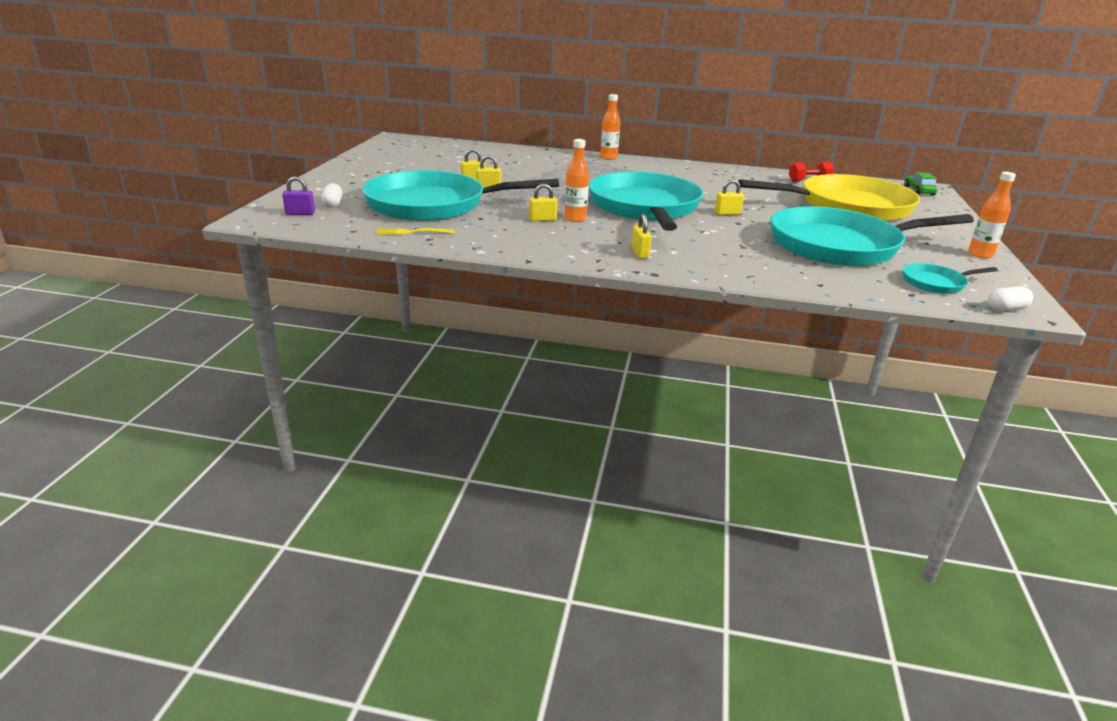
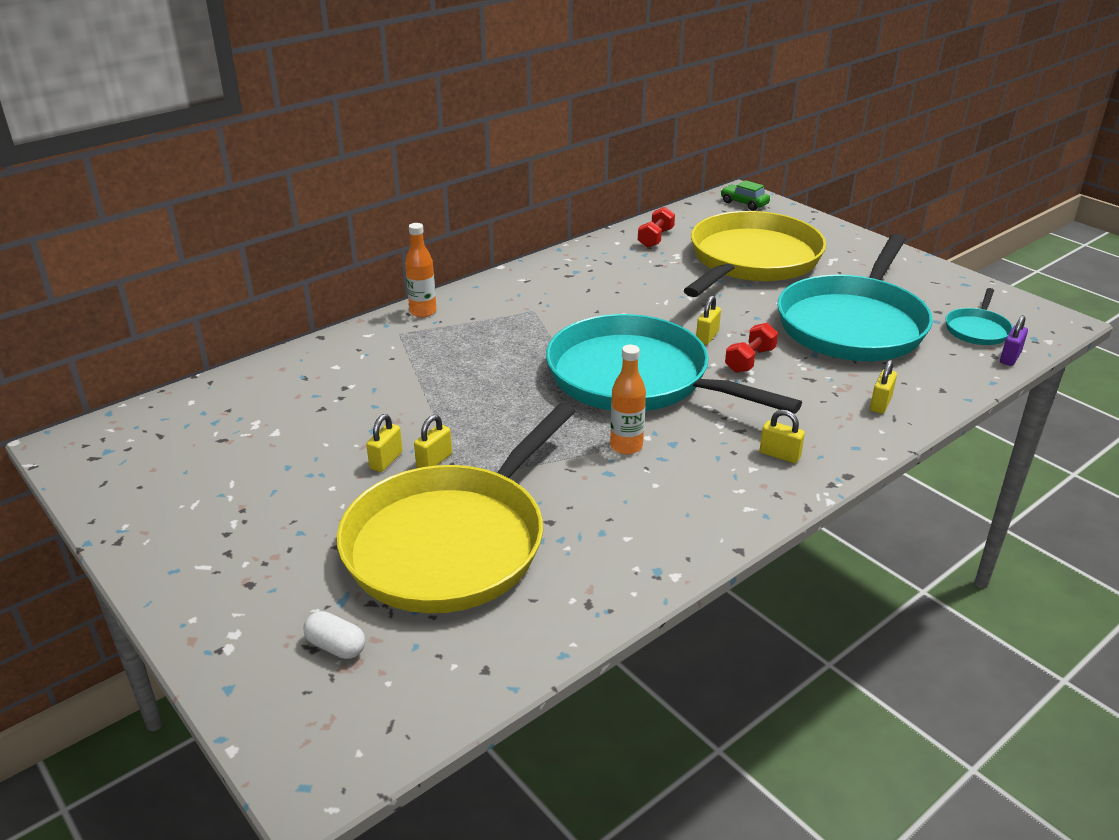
camera: 50 degrees left, 5 degrees up
purple padlock [282,177,315,215] -> purple padlock moved to [1000,315,1028,366]
turquoise pan [362,170,559,221] -> yellow pan [337,403,576,613]
yellow fork [376,228,455,235] -> none
yellow padlock [529,184,558,221] -> yellow padlock moved to [870,360,897,414]
orange bottle [968,172,1016,259] -> none
white capsule [988,286,1033,311] -> none
none -> red dumbbell [725,323,778,373]

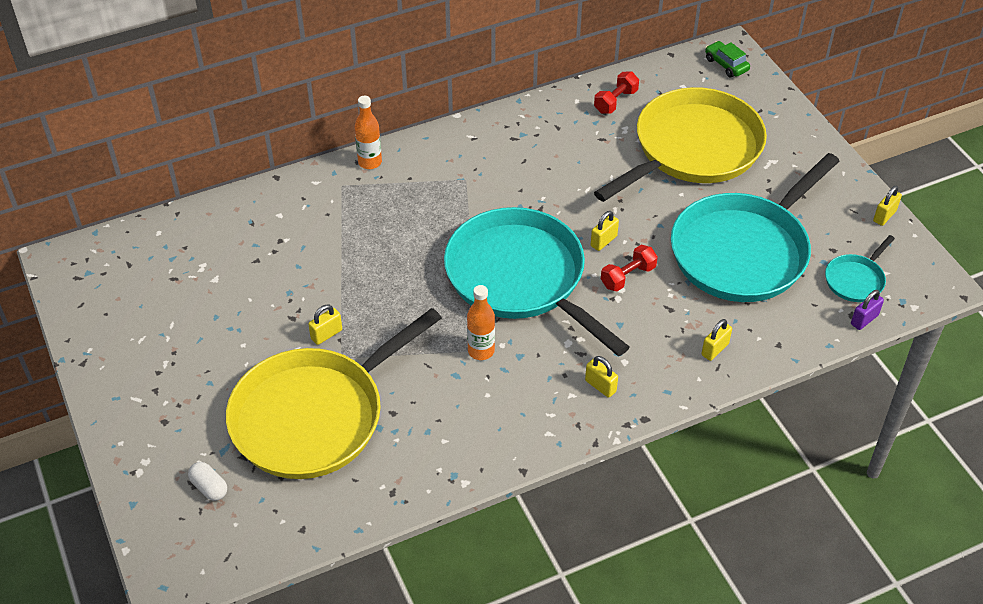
camera: 15 degrees right, 15 degrees up
yellow padlock [366,414,403,472] -> yellow padlock moved to [873,186,902,226]

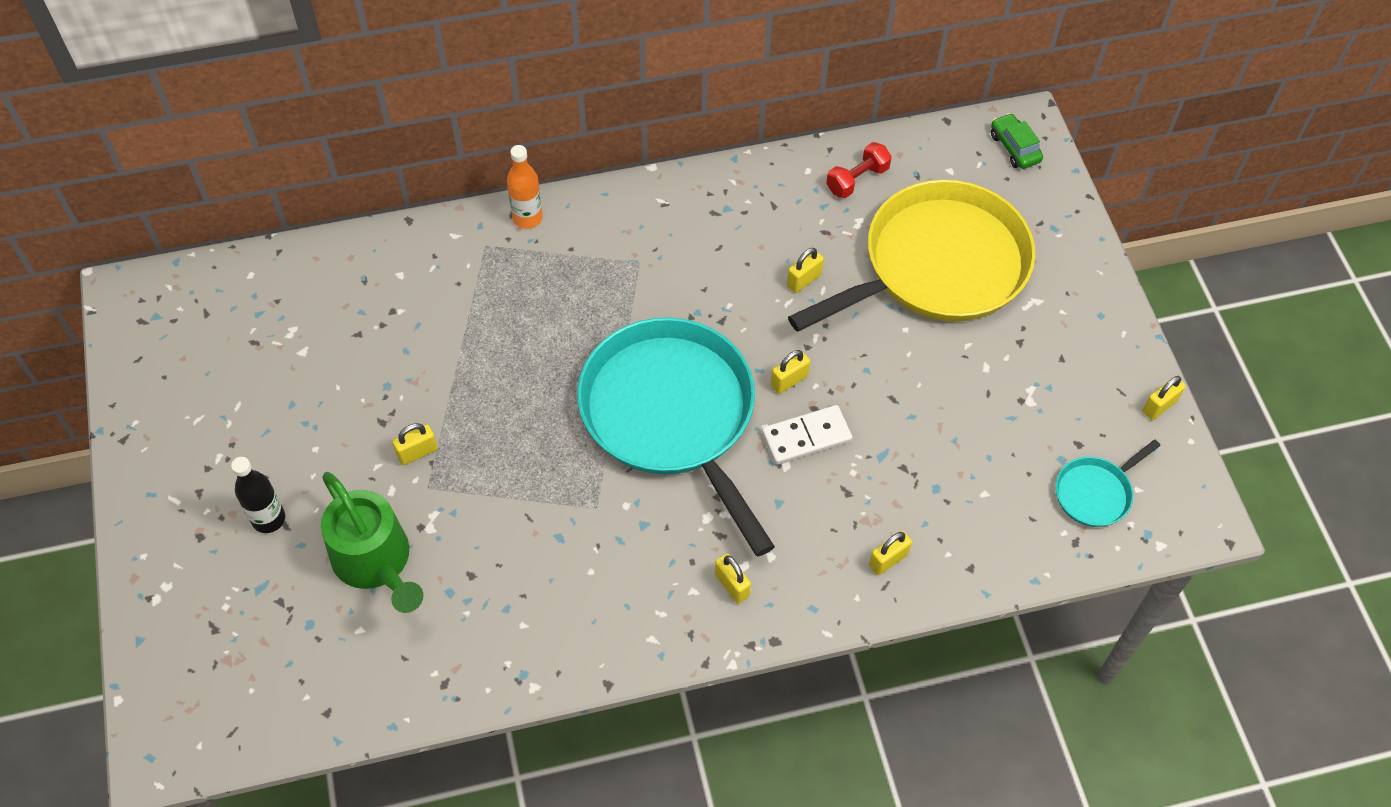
camera: 10 degrees right, 10 degrees up
white capsule [188,462,227,501] -> none
yellow pan [226,308,442,479] -> green watering can [321,472,423,613]
orange bottle [467,285,495,360] -> none
red dumbbell [601,245,658,291] -> white domino [762,405,852,465]
turquoise pan [671,153,840,302] -> none
purple padlock [851,290,884,330] -> none
none -> black bottle [231,457,285,533]
none -> yellow padlock [787,248,824,293]

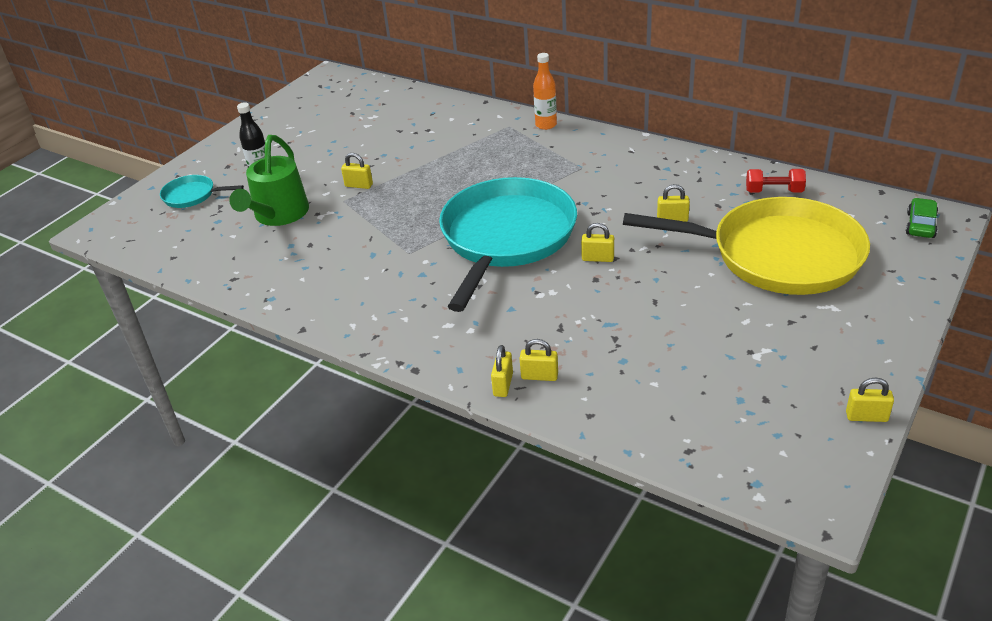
camera: 50 degrees right, 20 degrees down
yellow padlock [715,554,751,604] -> yellow padlock moved to [491,345,513,397]
white domino [762,405,852,465] -> none
turquoise pan [1056,439,1161,527] -> turquoise pan moved to [160,175,244,208]

